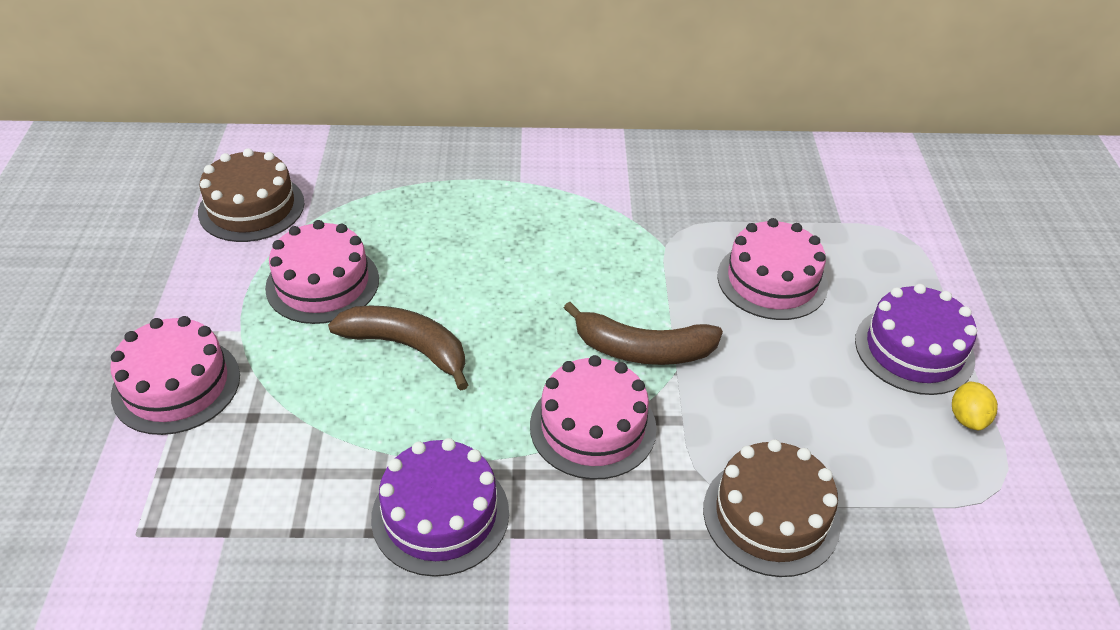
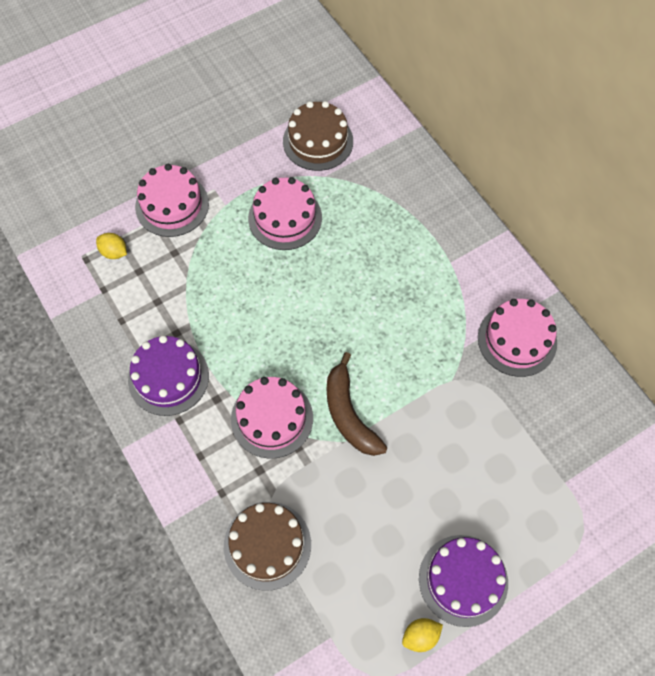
camera: 60 degrees right, 20 degrees up
brown banana [328,306,468,391] -> none
pink cake [717,218,828,320] -> pink cake moved to [478,299,557,377]
none -> yellow lemon [96,233,127,259]

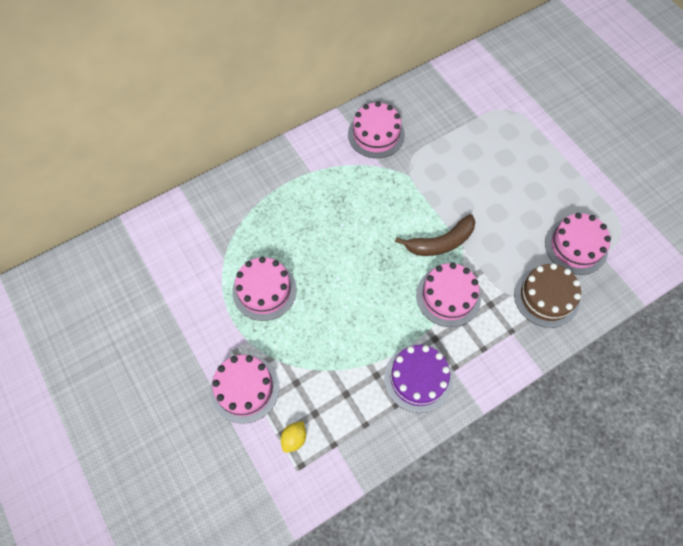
camera: 90 degrees left, 0 degrees up
brown cake [283,101,353,171] -> none
yellow lemon [402,618,443,652] -> none
purple cake [419,535,508,627] -> none
none -> pink cake [545,213,611,275]

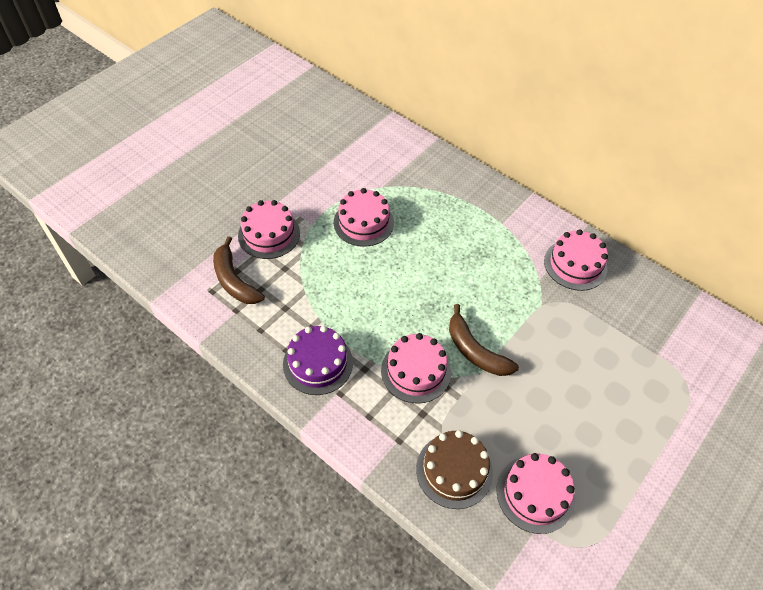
camera: 70 degrees right, 10 degrees down
yellow lemon [281,421,306,453] -> brown banana [213,236,265,304]

